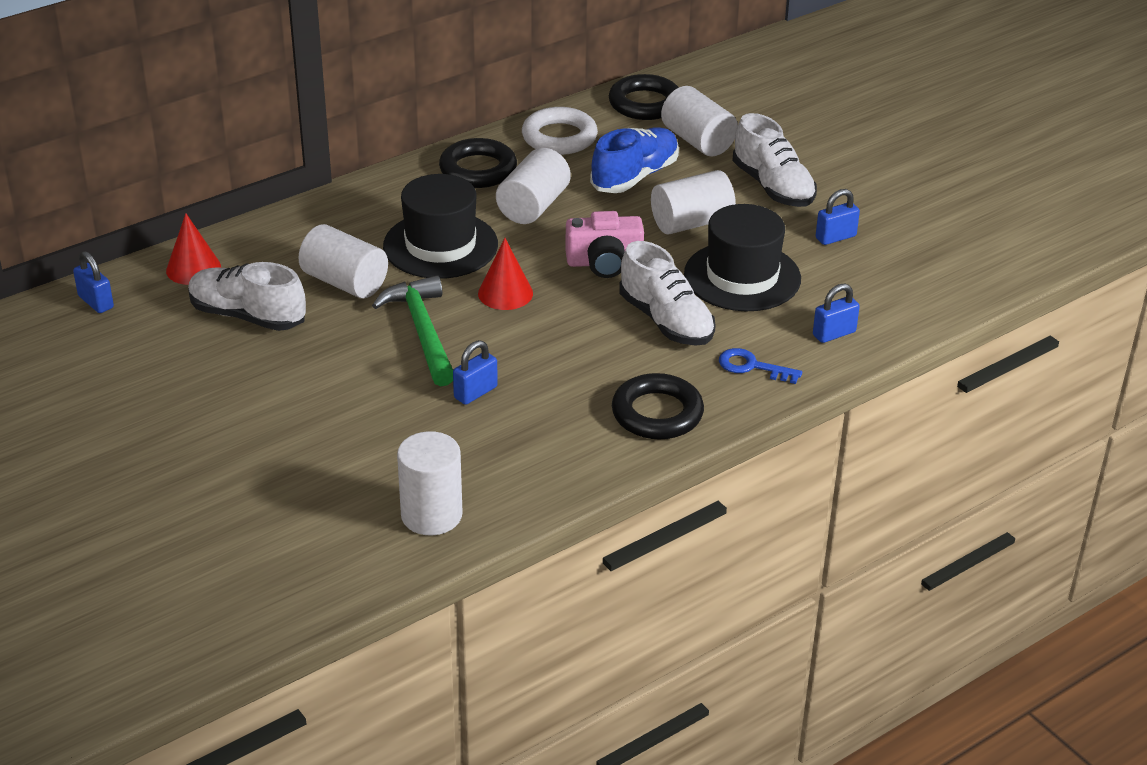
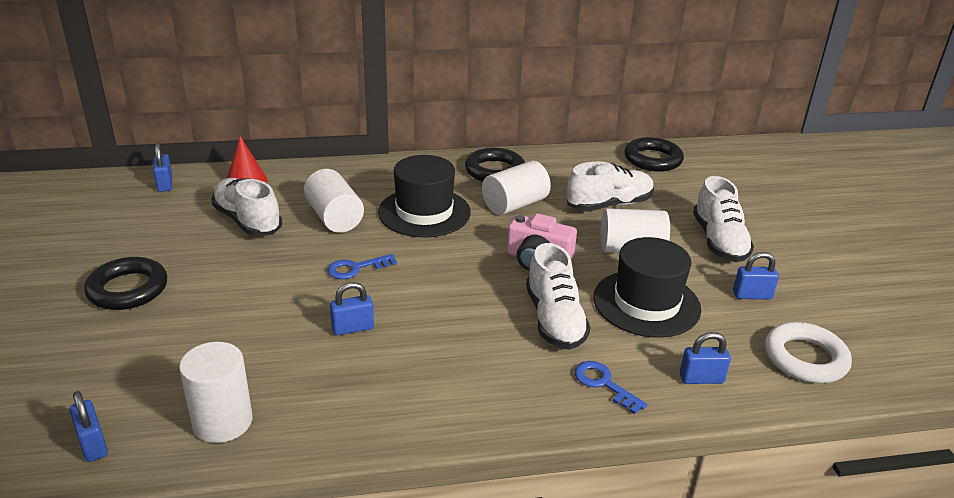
camera: 25 degrees right, 5 degrees down
green hammer [372,275,453,386] -> blue key [327,254,397,279]
red cone [478,238,533,310] -> none
white ring [522,107,598,155] -> white ring moved to [765,322,852,383]
blue shoe [590,127,679,193] -> white shoe [567,161,654,211]
black ring [612,373,704,439] -> black ring moved to [84,257,167,310]
white cylinder [661,86,738,156] -> none
none -> blue padlock [69,391,108,462]

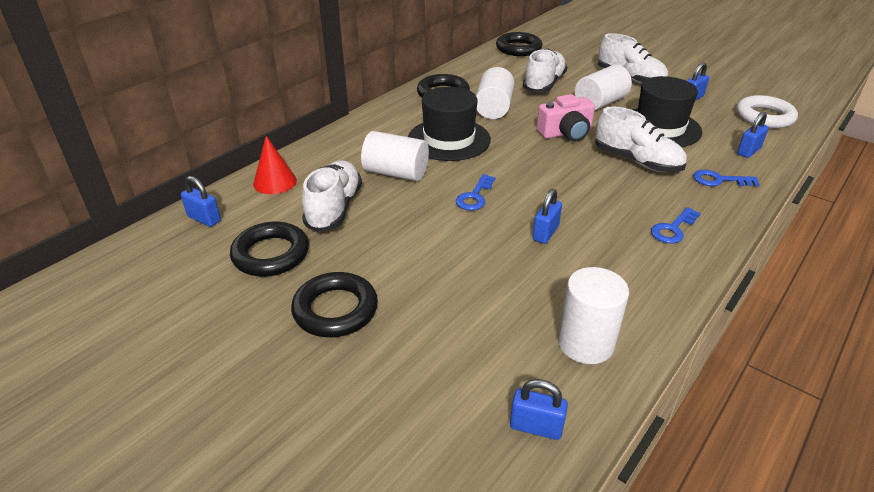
camera: 40 degrees left, 5 degrees up
white shoe [211,178,282,236] -> white shoe turned 90 degrees clockwise [302,160,362,232]
none -> black ring [230,222,309,277]
none -> blue key [651,207,701,244]

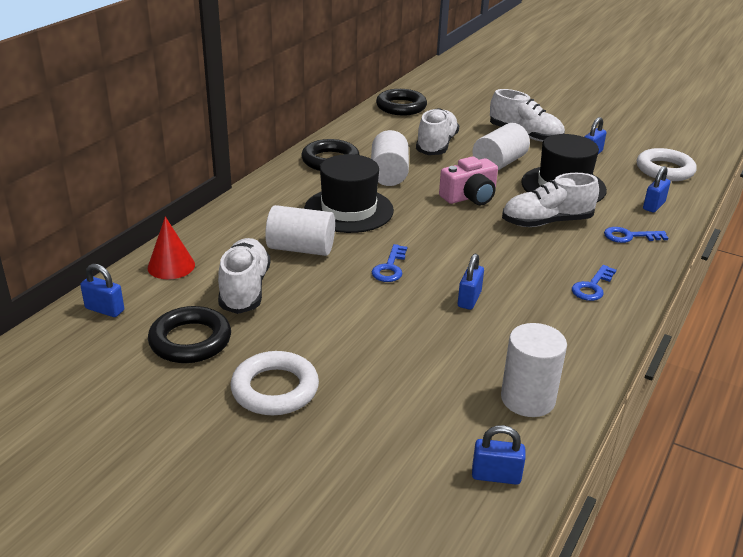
camera: 10 degrees left, 5 degrees down
black ring [291,272,378,337] -> white ring [231,351,319,415]
white shoe [595,107,687,172] -> white shoe turned 135 degrees clockwise [502,173,599,227]

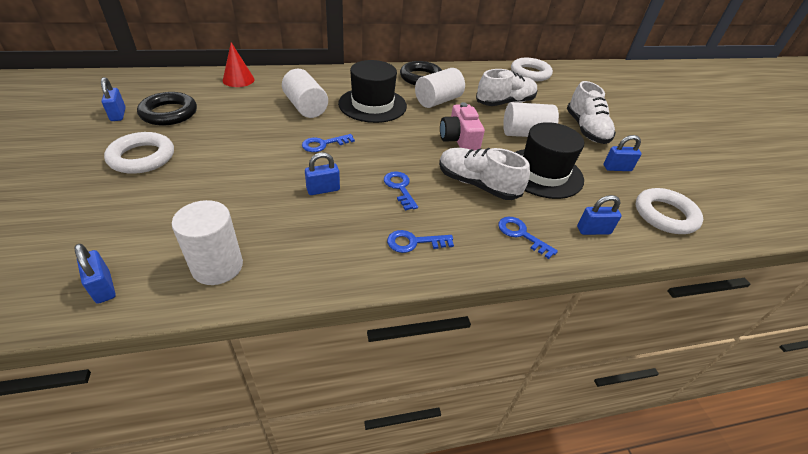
camera: 45 degrees right, 10 degrees up
blue padlock [80,264,124,317] -> blue padlock moved to [101,77,126,121]
white shoe [218,238,270,314] -> none
black ring [376,89,427,115] -> white ring [511,58,553,81]
pink camera [439,156,498,205] -> pink camera turned 60 degrees clockwise [440,102,485,150]
none -> blue key [384,171,418,210]

